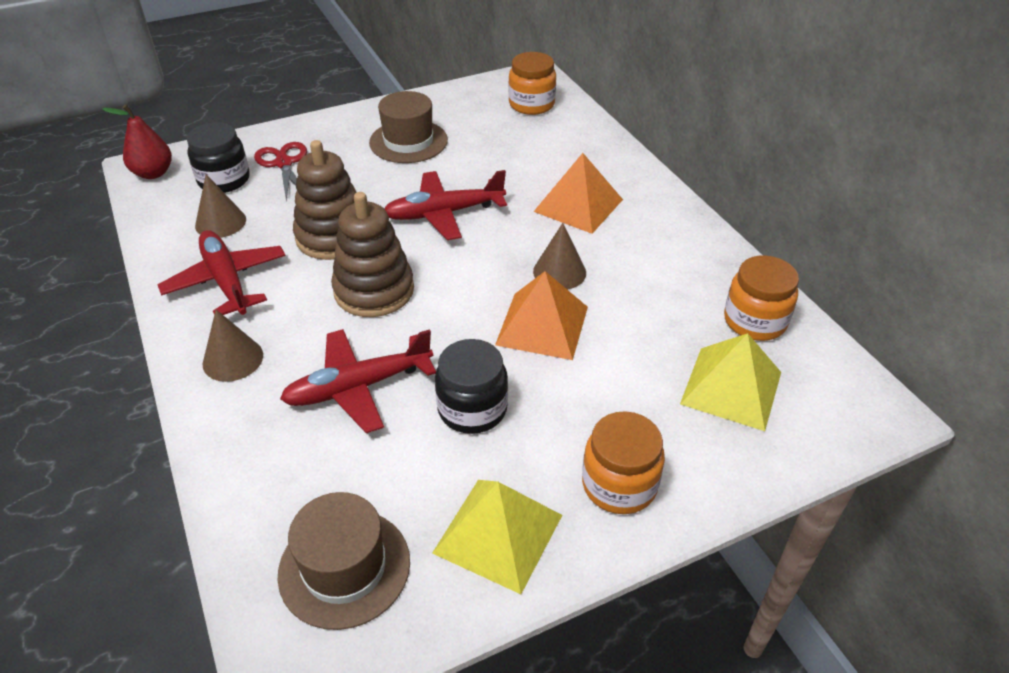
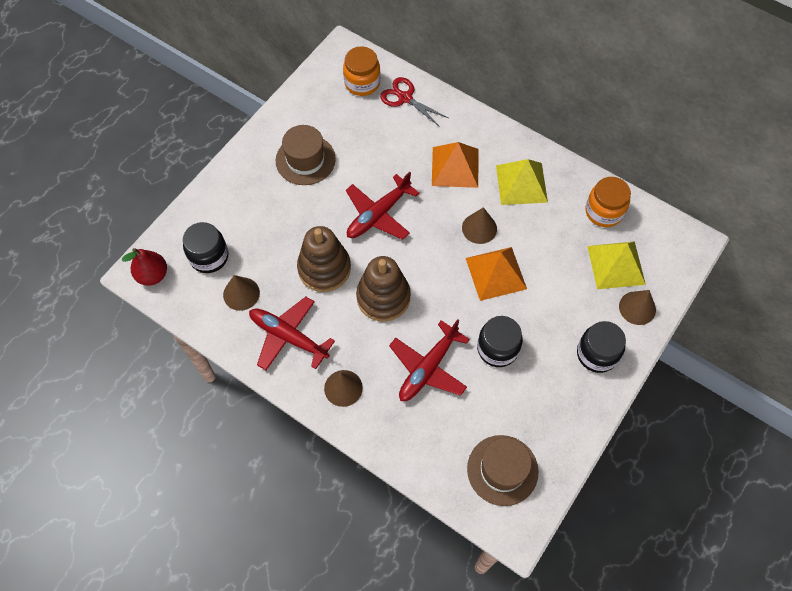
camera: 30 degrees left, 20 degrees up
red scissors [254,142,307,201] -> red scissors moved to [380,77,448,127]
yellow pyramid [432,480,562,594] -> yellow pyramid moved to [496,159,548,205]
orange jar [582,411,665,514] -> black jar [577,321,626,373]
none -> brown cone [619,290,656,325]

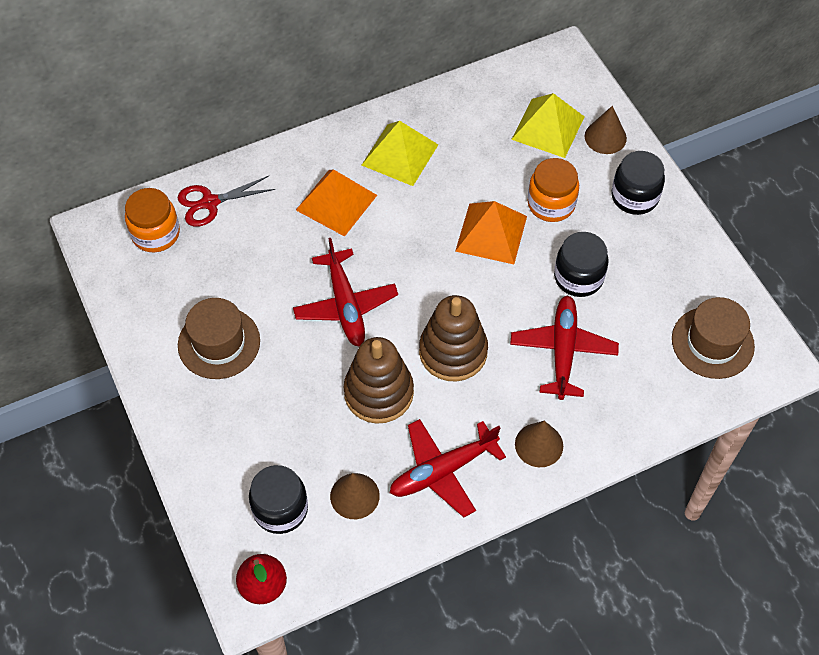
camera: 60 degrees left, 5 degrees down
red plane [389,319,470,401] -> red plane turned 150 degrees counterclockwise [510,295,619,400]
brown cone [462,207,497,244] -> none
orange jar [585,177,631,227] -> orange jar moved to [528,158,579,222]

